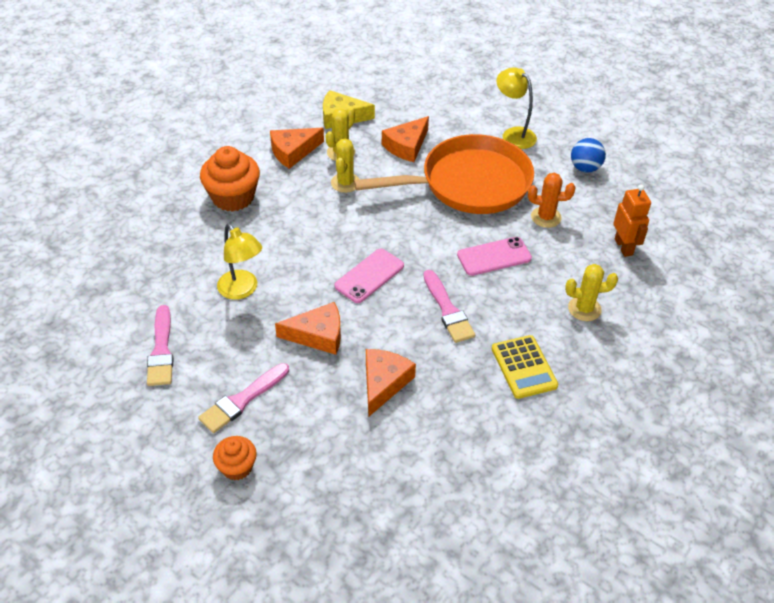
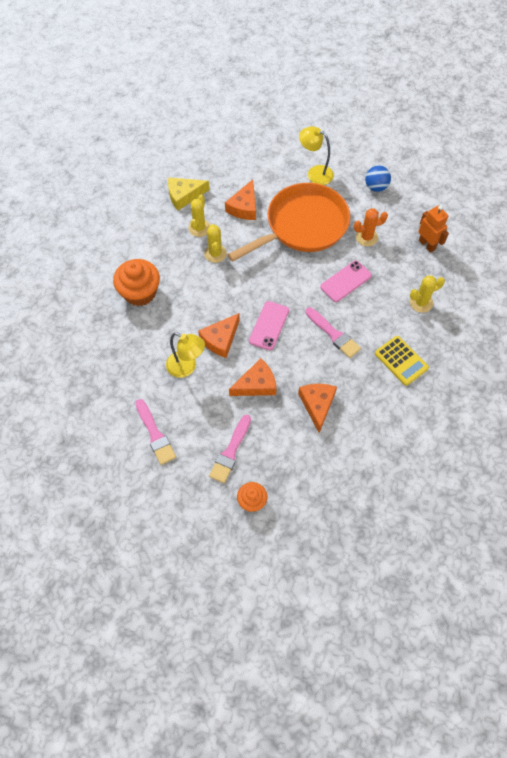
camera: 20 degrees left, 15 degrees up
orange cheese [270,128,324,169] -> orange cheese moved to [198,313,240,358]

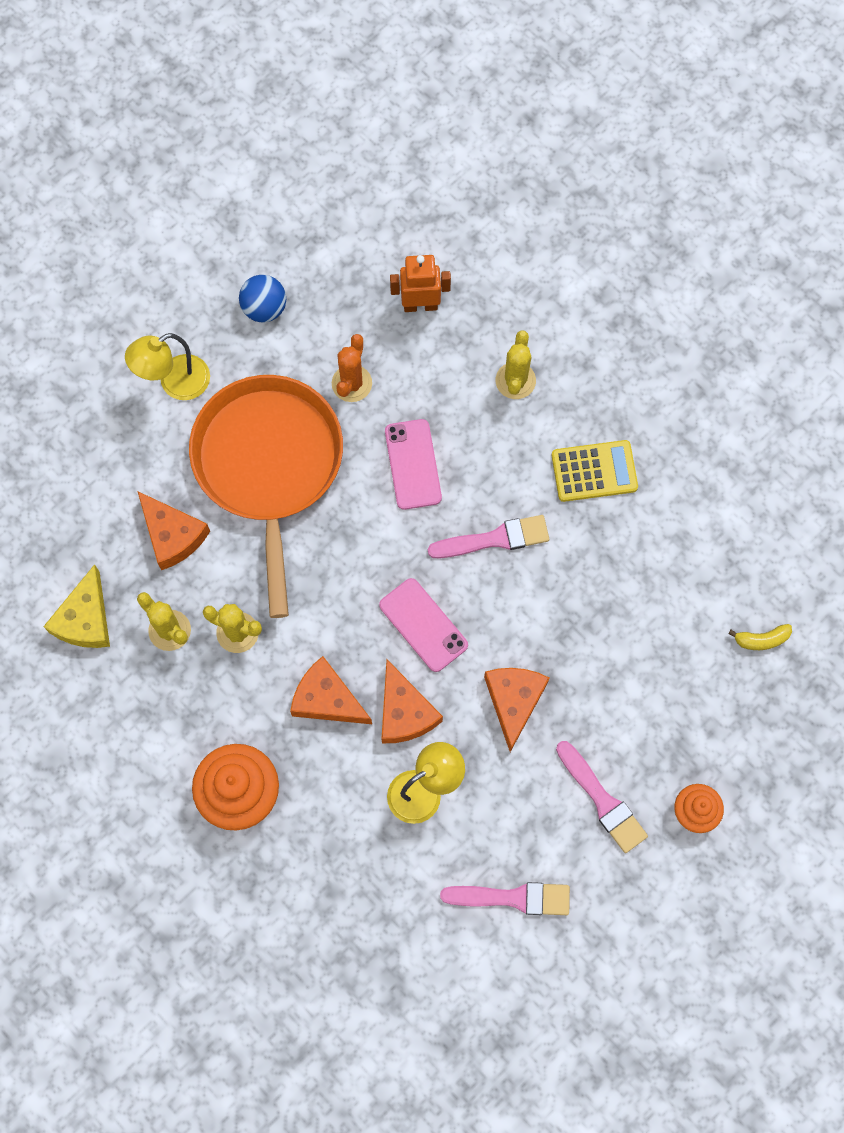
camera: 60 degrees left, 10 degrees up
orange cheese [298,384,337,433] -> orange cheese moved to [290,656,372,724]
none -> yellow banana [728,624,792,650]

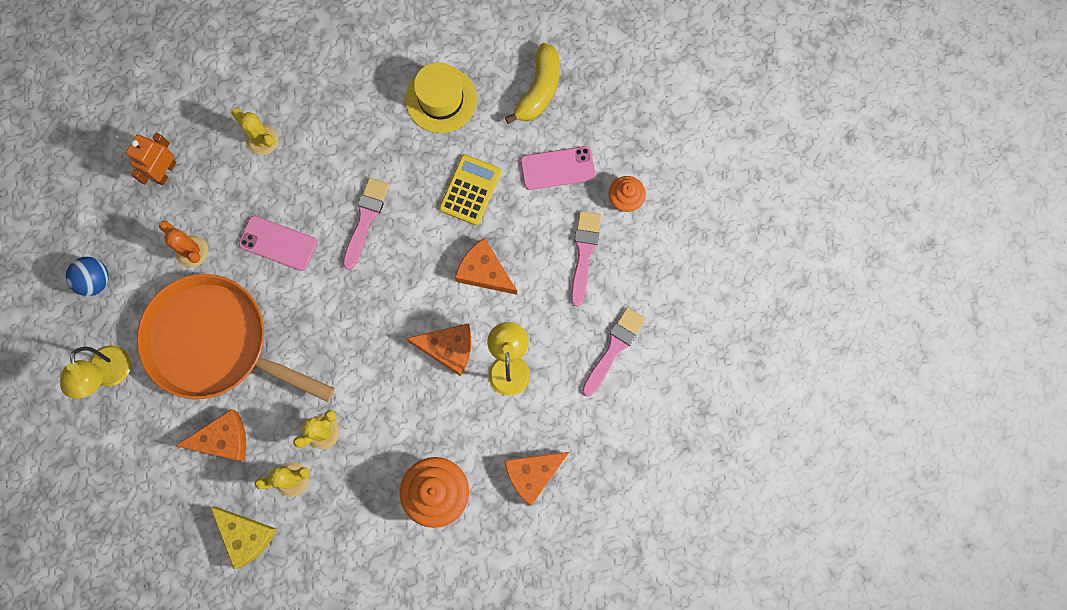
camera: 60 degrees left, 5 degrees up
orange cheese [290,656,372,724] -> orange cheese moved to [504,452,569,506]
pink phone [379,578,468,672] -> pink phone moved to [520,146,595,190]
yellow calculator [552,440,638,502] -> yellow calculator moved to [439,155,501,225]
pink brush [556,741,648,853] -> pink brush turned 75 degrees counterclockwise [571,211,601,306]
yellow banana [728,624,792,650] -> yellow banana [505,43,560,124], size x1.91
none -> yellow hat [406,62,477,133]

